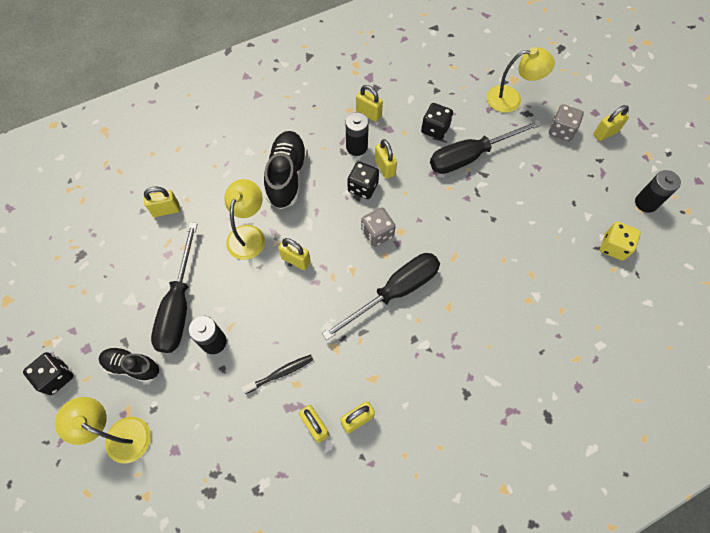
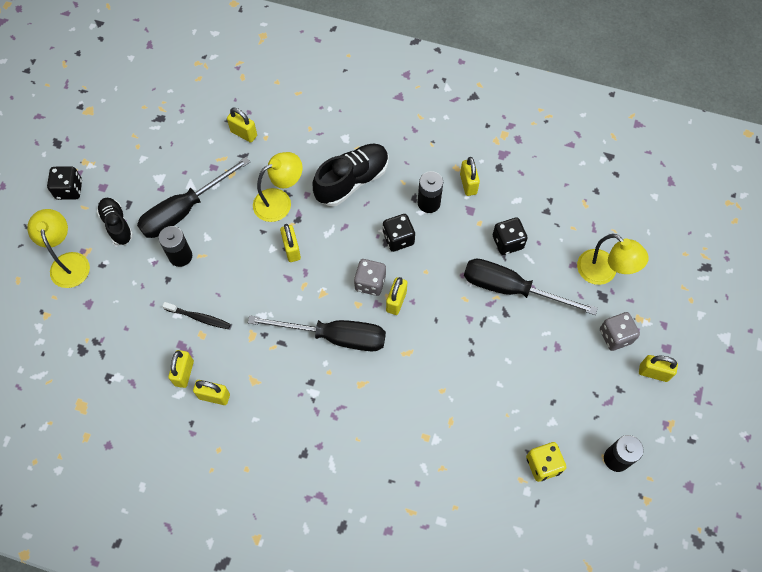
camera: 45 degrees right, 0 degrees up
yellow padlock [375,139,397,179] -> yellow padlock moved to [386,277,407,315]

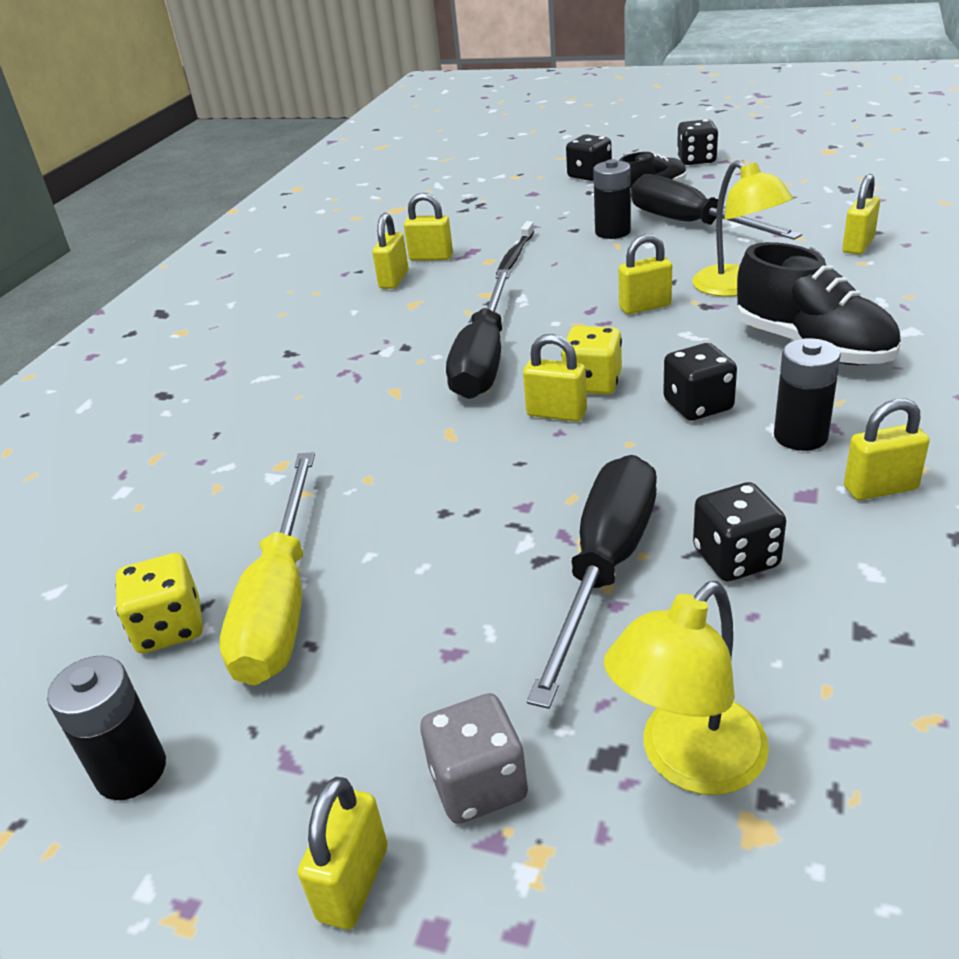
camera: 95 degrees right, 30 degrees down
yellow lamp [27,209,90,288] -> black dice [566,134,612,181]
grey dice [354,259,386,296] -> yellow dice [561,326,622,395]
none -> yellow screwdriver [220,452,315,686]

